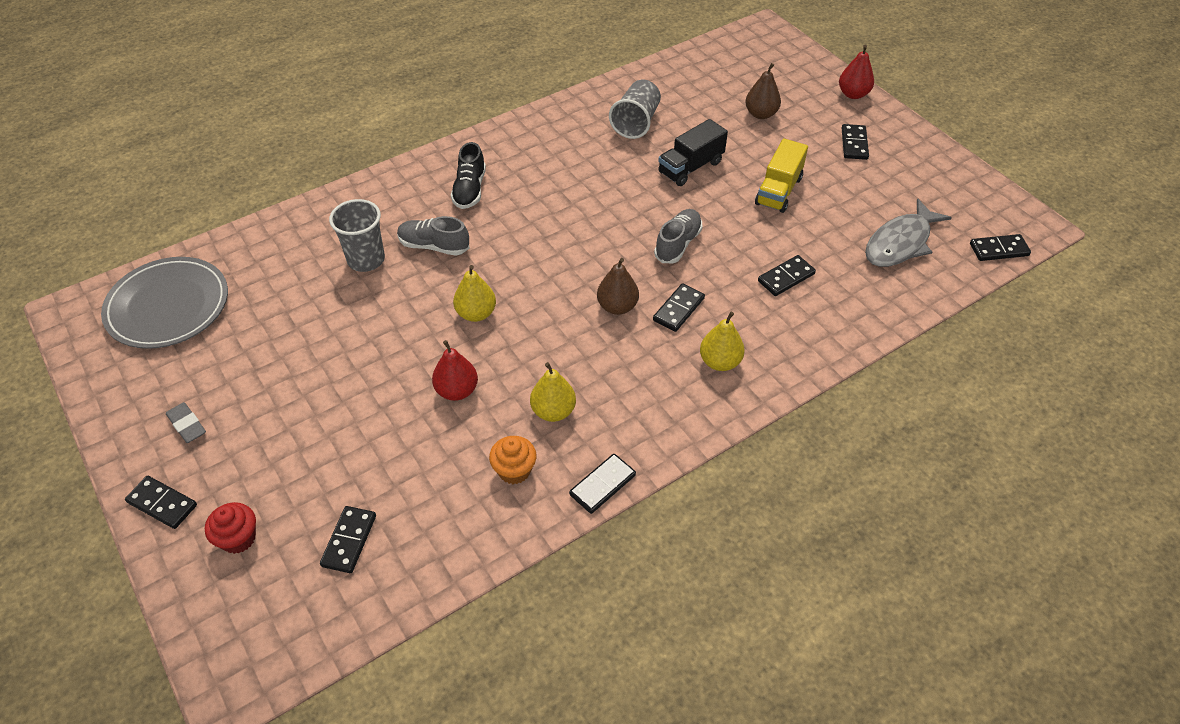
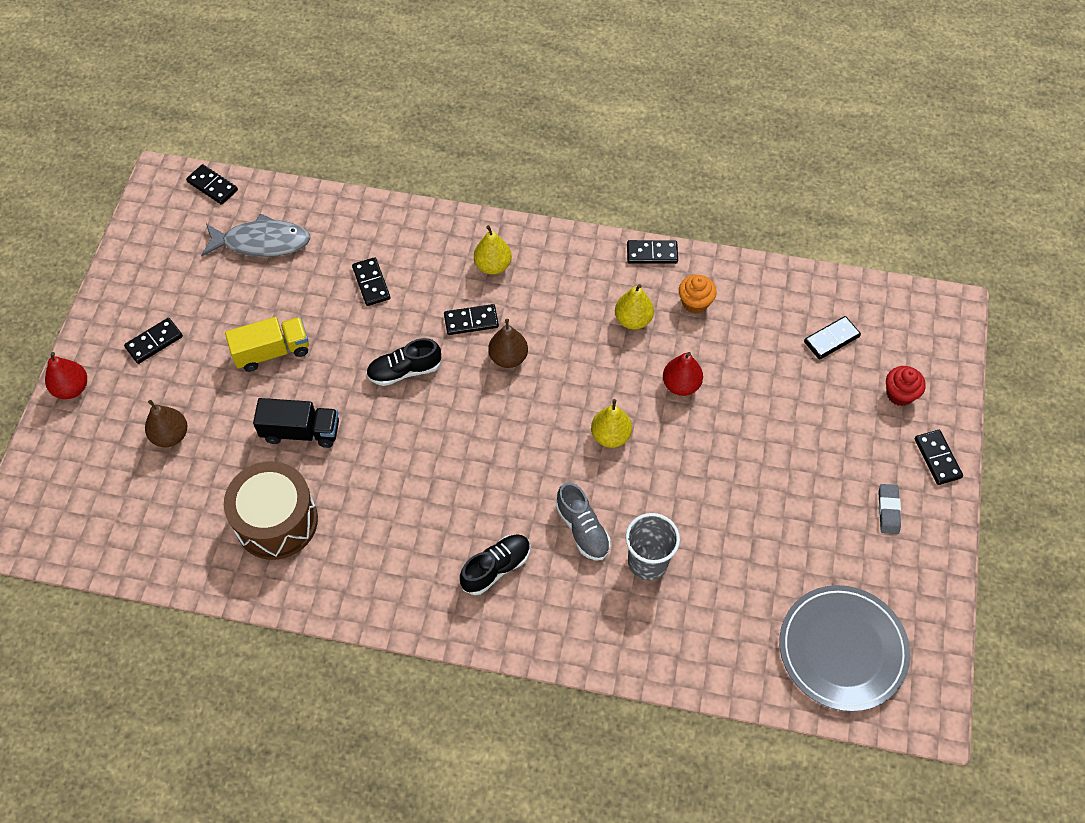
camera: 135 degrees left, 10 degrees up
grey cup [609,80,661,139] -> brown drum [224,461,318,560]
grey shoe [654,209,702,263] -> black shoe [366,338,442,386]
black domino [758,255,816,296] -> black domino turned 60 degrees clockwise [352,257,390,306]

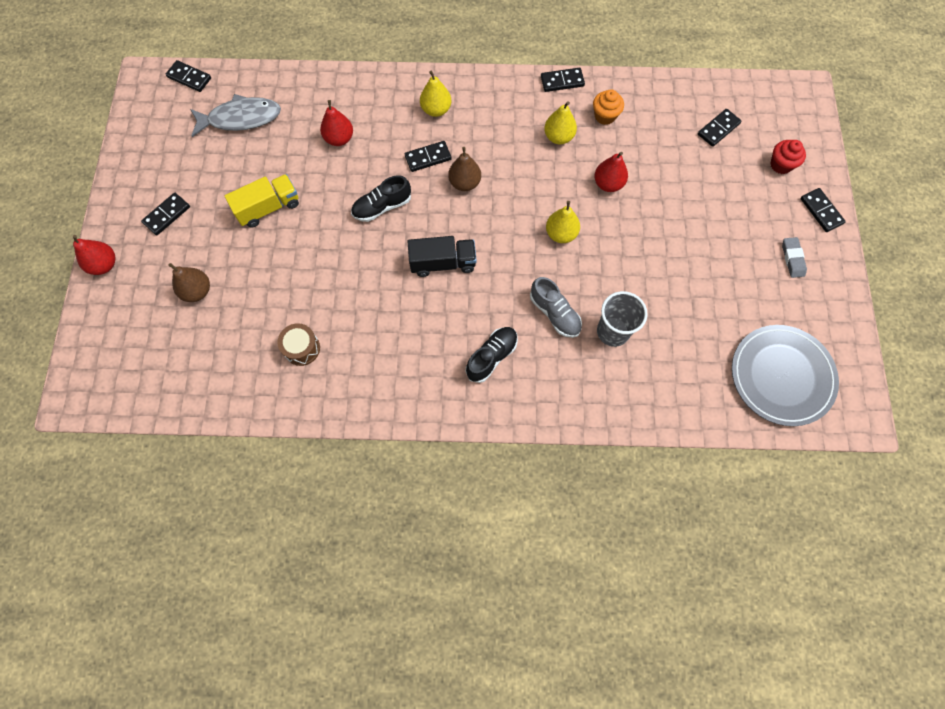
camera: 10 degrees left, 10 degrees up
brown drum [224,461,318,560] -> brown drum [277,323,320,366], size x0.52
black truck [253,398,339,448] -> black truck moved to [407,236,477,277]
black domino [352,257,390,306] -> red pear [320,100,353,146]

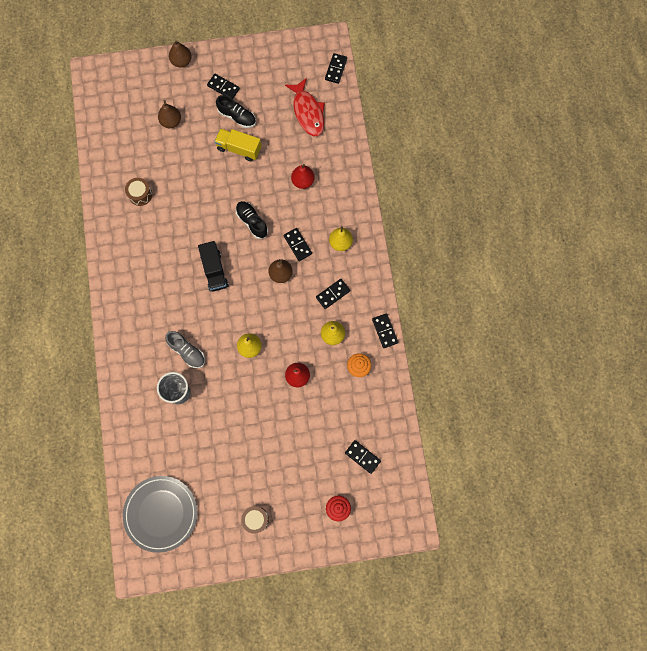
camera: 80 degrees right, 5 degrees up
red pear [73,235,115,275] -> brown pear [169,40,192,68]
grey fish [190,94,281,137] -> red fish [285,78,325,136]
yellow truck [225,174,299,228] -> yellow truck turned 150 degrees clockwise [214,128,262,161]
black shoe [466,327,518,383] -> black shoe moved to [216,95,256,128]
grey shoe [530,277,582,338] -> grey shoe turned 90 degrees counterclockwise [165,331,205,368]
grey eraser [782,237,807,278] -> brown drum [241,506,269,534]
black domino [800,188,846,232] -> black domino moved to [316,279,350,309]

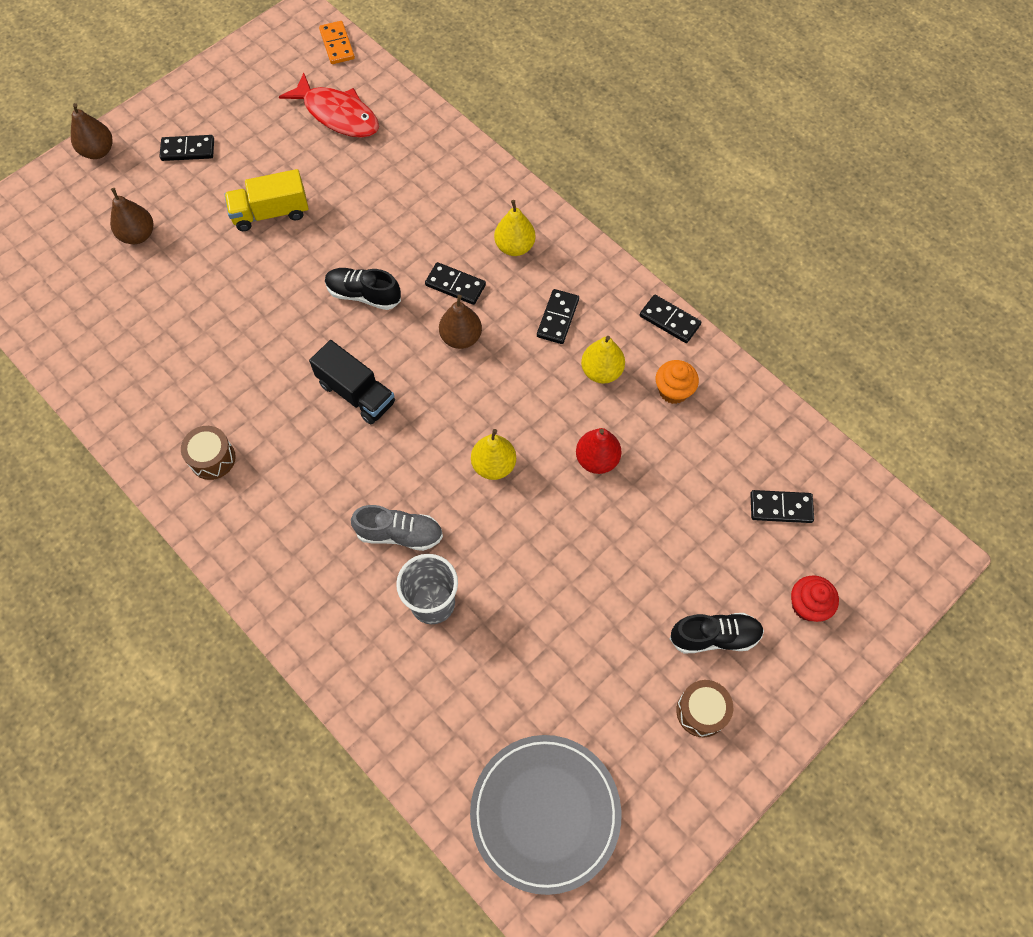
camera: 35 degrees left, 10 degrees down
brown drum [125,178,152,206] -> brown drum moved to [181,426,236,480]
black shoe [216,95,256,128] -> black shoe moved to [670,613,764,654]
red pear [291,164,315,189] -> none
black domino [325,53,347,84] -> orange domino [319,21,355,64]

